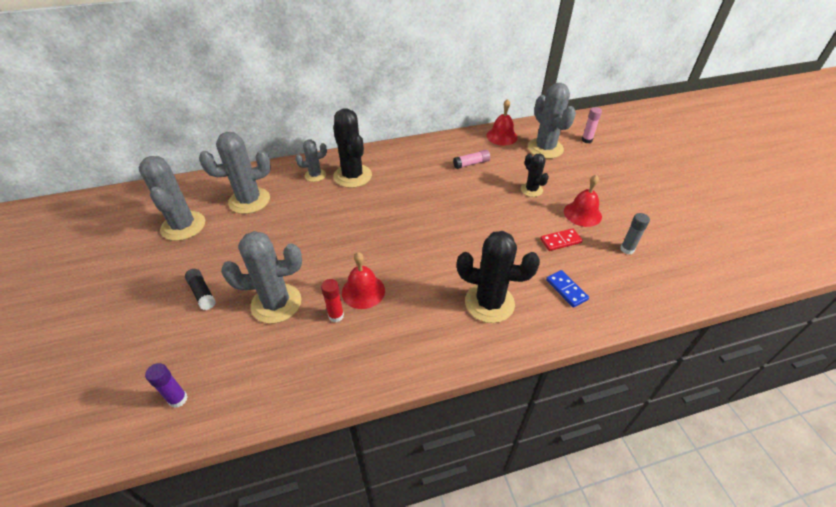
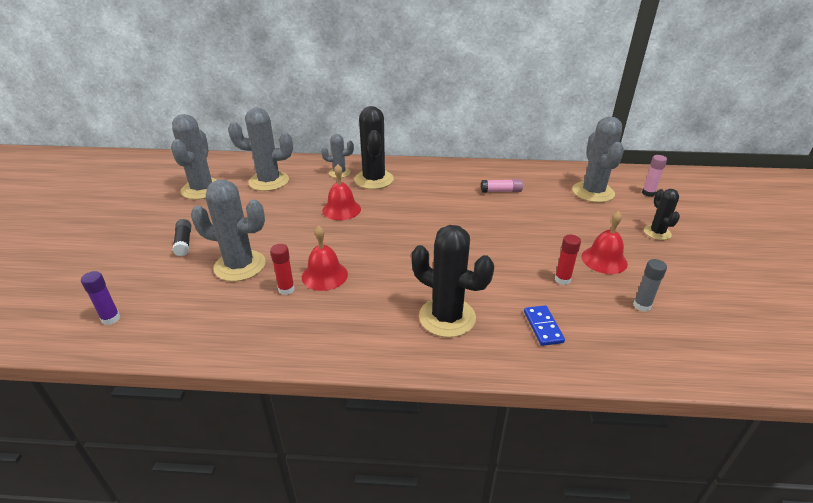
camera: 20 degrees right, 10 degrees down
red bell [487,99,518,146] -> red bell moved to [322,164,361,220]
black cactus [521,154,549,197] -> black cactus moved to [644,189,680,240]
red domino [540,228,583,251] -> red glue stick [555,235,581,285]

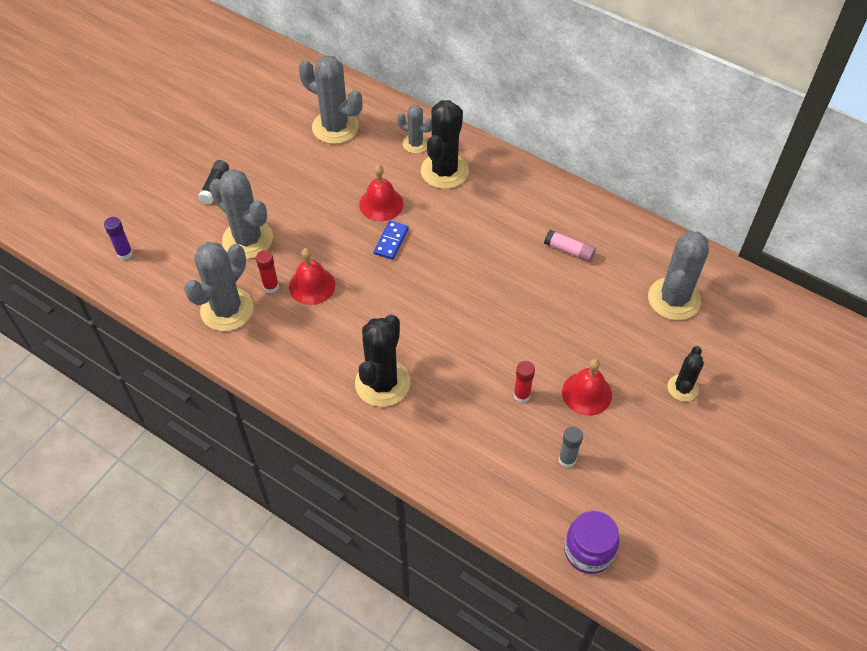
camera: 30 degrees right, 20 degrees up
grey cactus [171,114,217,200] -> grey cactus moved to [184,242,253,331]
black cactus [411,225,494,337] -> black cactus turned 45 degrees clockwise [355,315,411,407]
blue domino [524,305,565,346] -> blue domino moved to [374,220,409,260]
pink glue stick [642,155,667,197] -> none
none -> purple jar [564,510,619,574]

